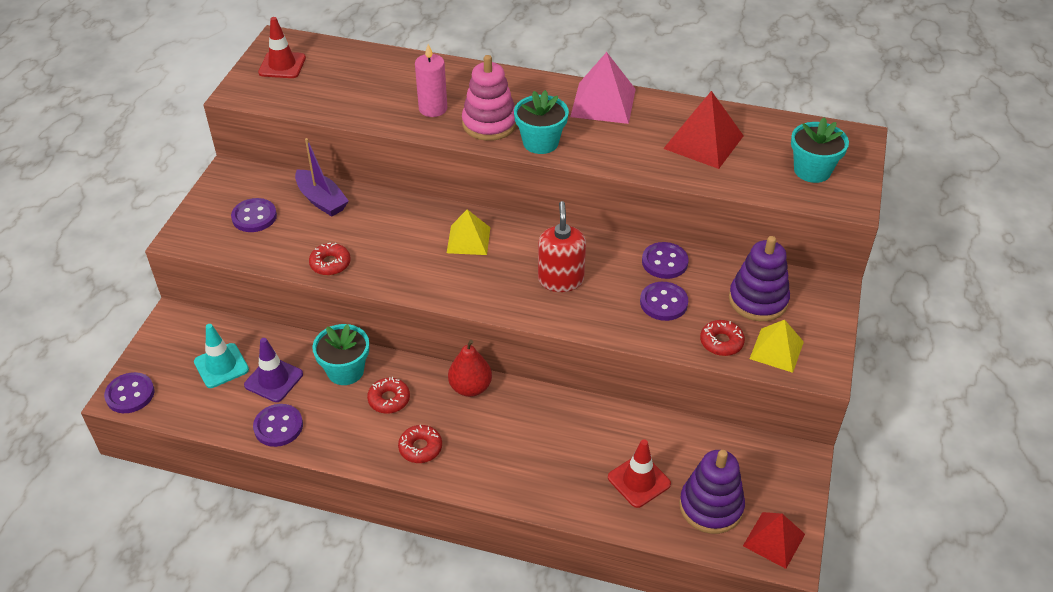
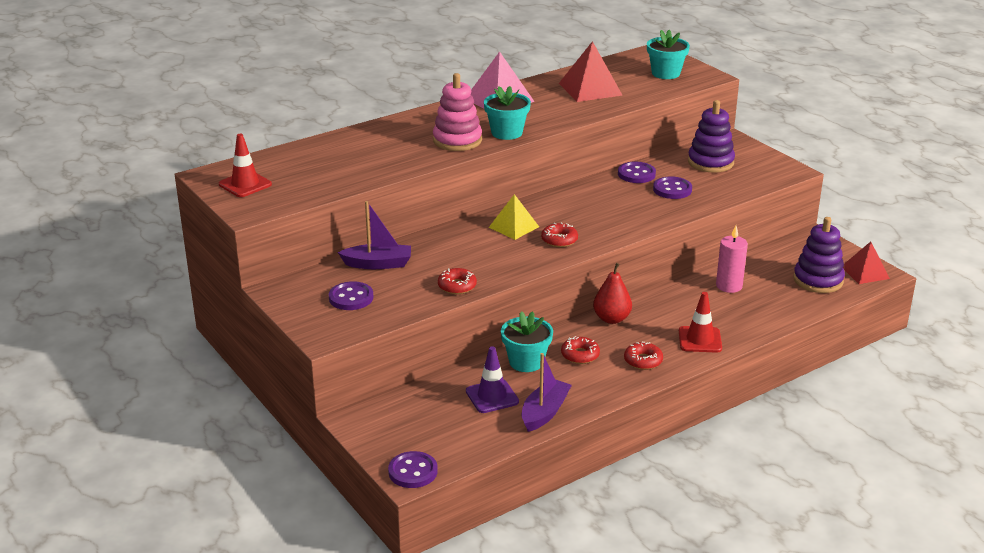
camera: 50 degrees left, 15 degrees down
turquoise traffic cone [194,324,249,388] -> none
purple button [253,404,303,447] -> purple boat [522,353,572,432]
pink candle [415,44,447,117] -> pink candle moved to [716,226,748,293]
red soap dispenser [538,201,586,292] -> none
red traffic cone [608,439,671,508] -> red traffic cone moved to [679,292,722,353]
red donut [700,320,745,356] -> red donut moved to [541,222,578,247]
yellow pyramid [750,320,804,373] -> none

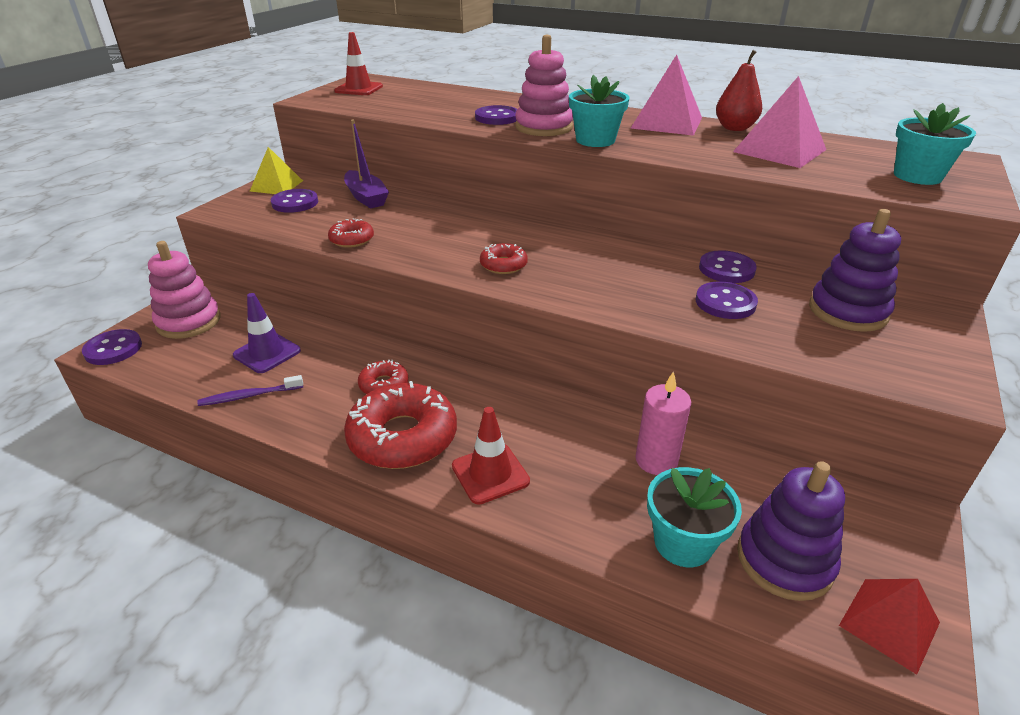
camera: 60 degrees right, 5 degrees up
yellow pyramid [489,194,539,240] -> yellow pyramid moved to [249,147,303,194]
turquoise flower pot [501,311,553,372] -> turquoise flower pot moved to [647,467,742,567]
purple boat [522,353,572,432] -> purple toothbrush [197,375,303,406]
red pyramid [559,41,623,102] -> pink pyramid [733,76,826,168]
red pear [593,263,632,324] -> red pear moved to [716,50,762,131]
red donut [624,342,663,370] -> red donut [344,381,457,469], size x2.00
none -> pink stacking toy [148,241,220,339]
none -> purple button [475,105,517,125]

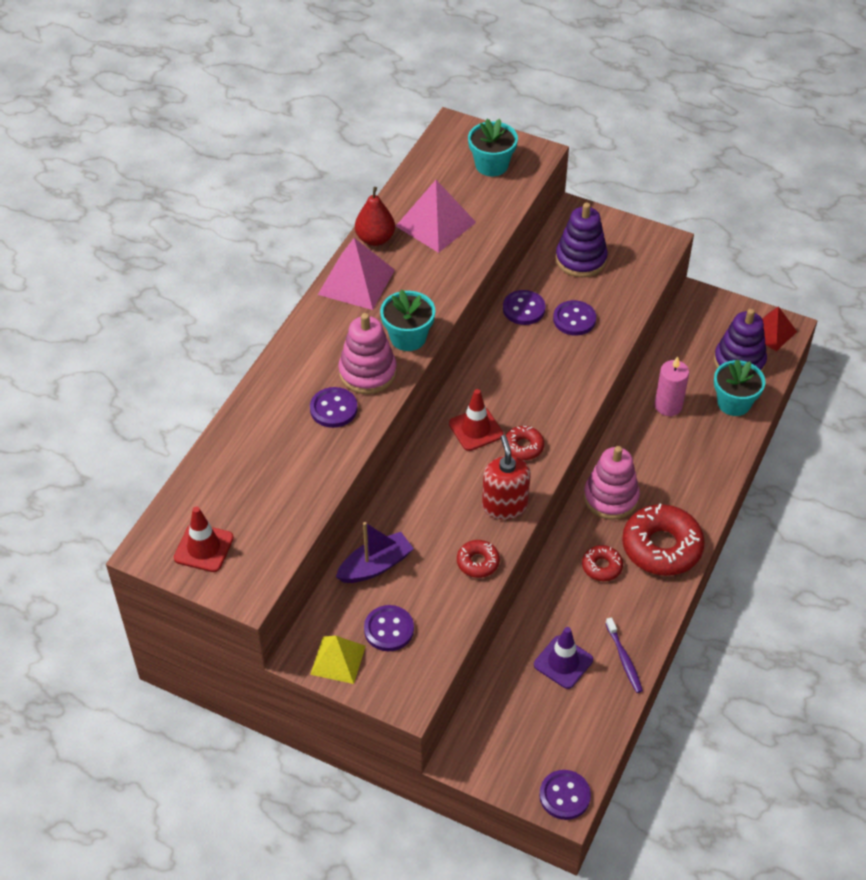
camera: 90 degrees left, 15 degrees up
pink stacking toy [148,241,220,339] -> pink stacking toy moved to [584,446,640,520]
red traffic cone [452,407,530,505] -> red traffic cone moved to [449,389,503,451]
none -> red soap dispenser [482,435,531,520]

